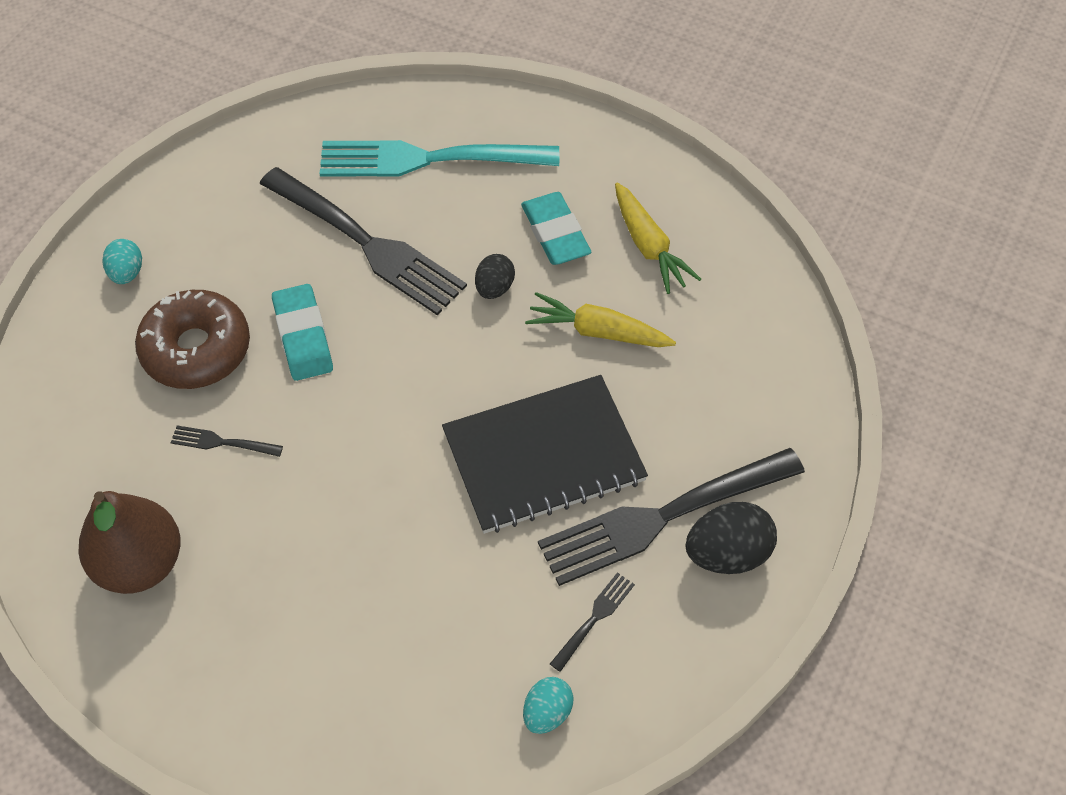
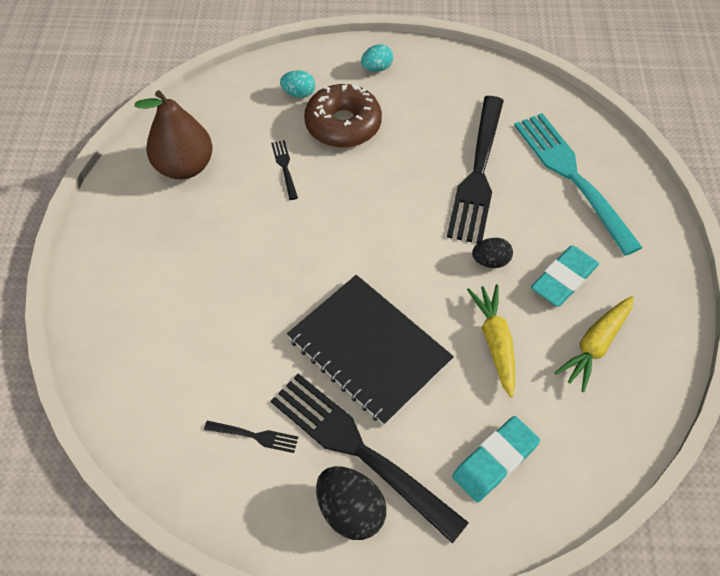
camera: 65 degrees right, 0 degrees up
turquoise eraser [272,284,333,381] -> turquoise eraser moved to [452,416,540,502]
turquoise egg [523,677,574,734] -> turquoise egg moved to [280,70,315,98]

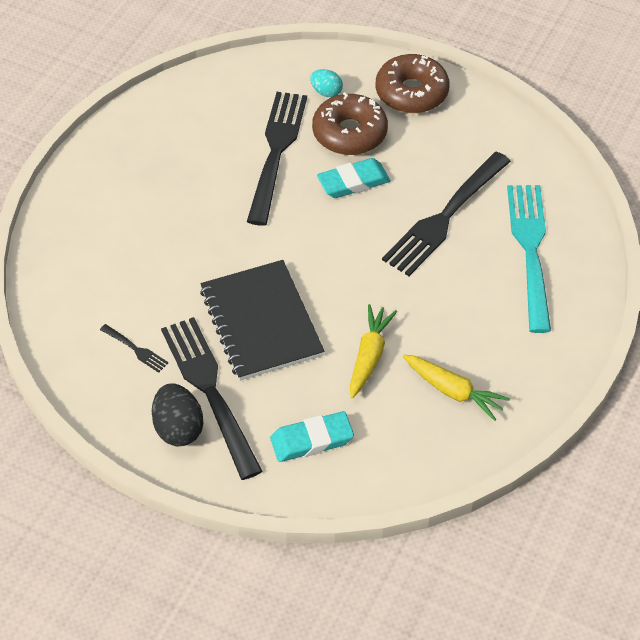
camera: 25 degrees right, 5 degrees down
brown pear [135,90,213,179] -> none
black fork [271,140,298,200] -> black fork [247,92,307,226], size x2.42
turquoise egg [361,44,393,72] -> brown donut [376,54,450,113]
black egg [472,238,513,268] -> none
turquoise eraser [531,245,599,306] -> turquoise eraser moved to [317,158,391,198]
yellow carrot [554,296,634,392] -> yellow carrot turned 120 degrees counterclockwise [403,355,510,421]

